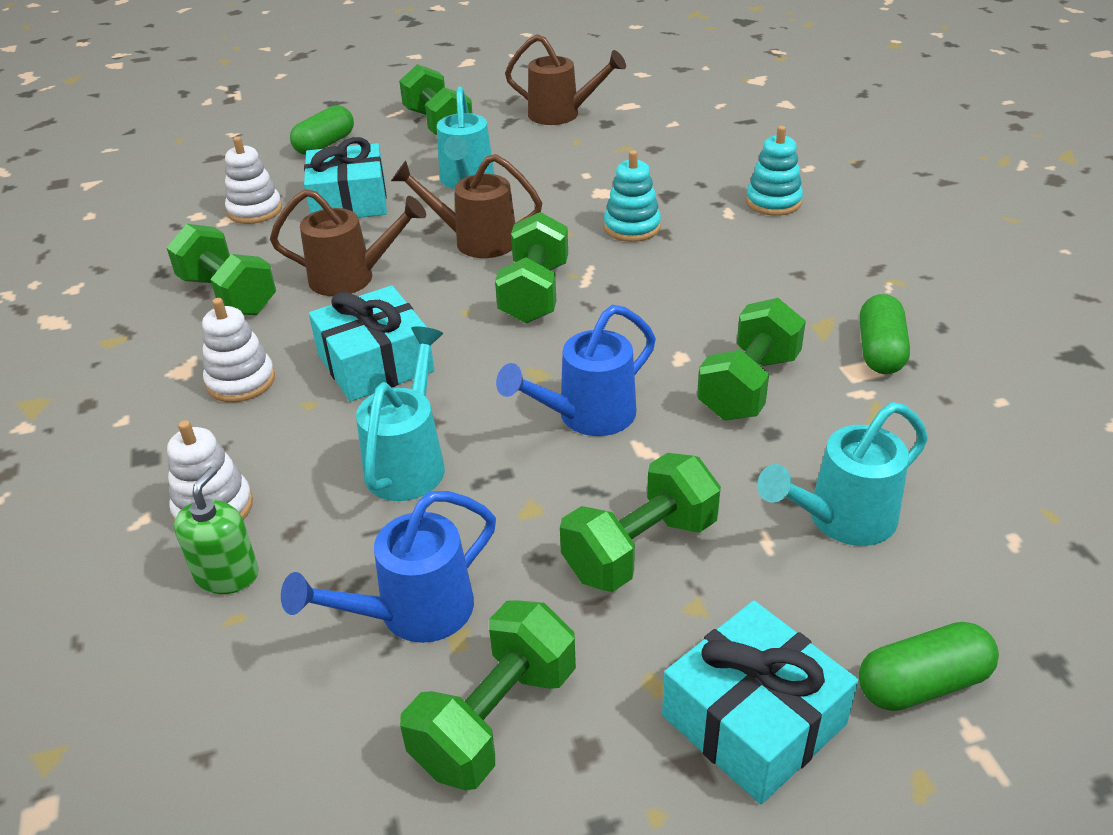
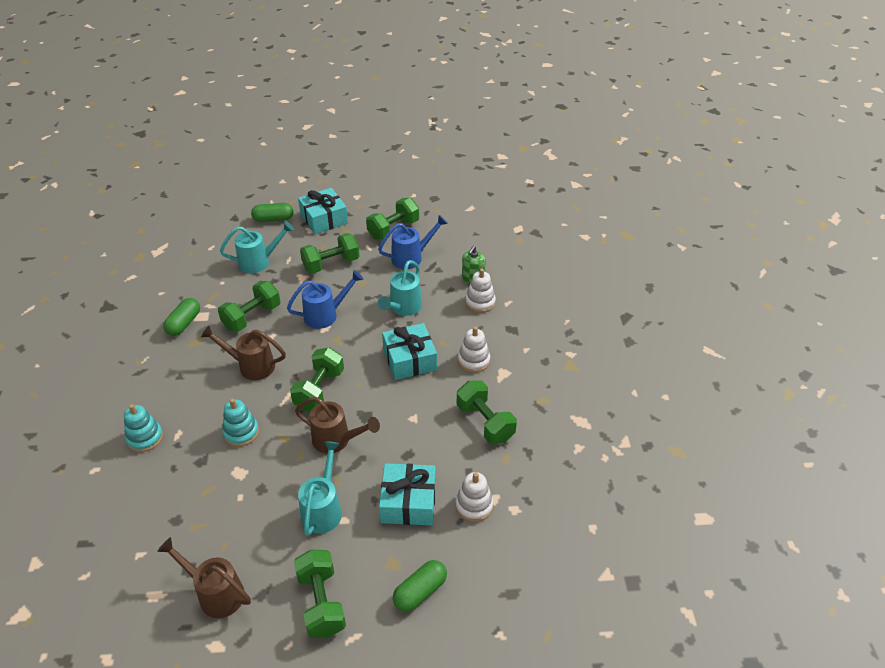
camera: 170 degrees left, 5 degrees up
brown watering can [270,189,426,296] -> brown watering can moved to [201,326,286,380]

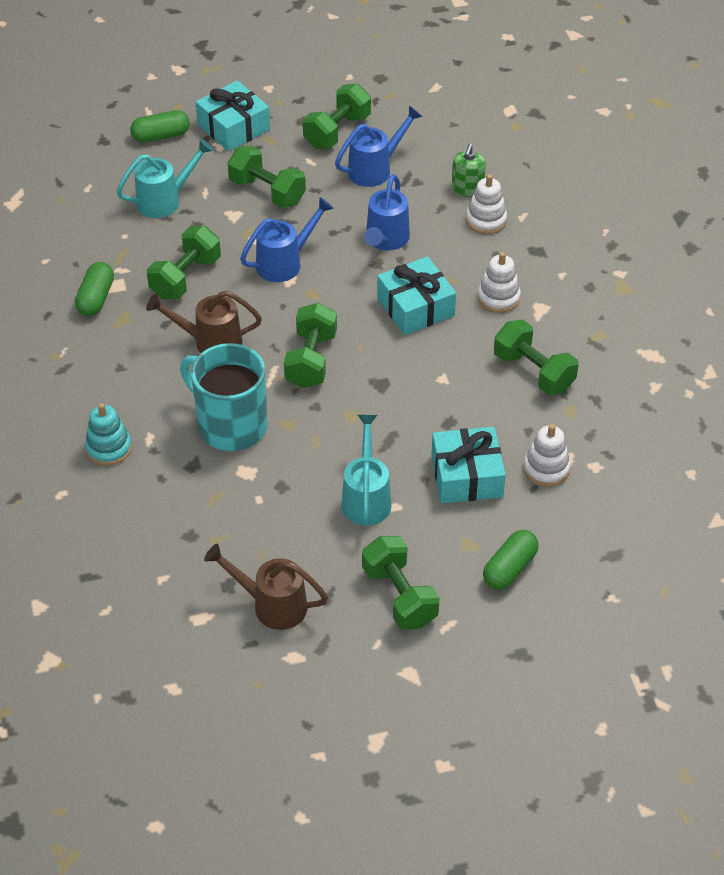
camera: 10 degrees left, 5 degrees up
turquoise stacking toy [222,399,259,447] -> turquoise mug [180,343,268,451]
brown watering can [295,397,380,454] -> none
green dumbbell [300,233,359,274] -> green dumbbell turned 75 degrees clockwise [227,145,306,208]
turquoise watering can [378,260,422,316] -> blue watering can [364,174,410,250]

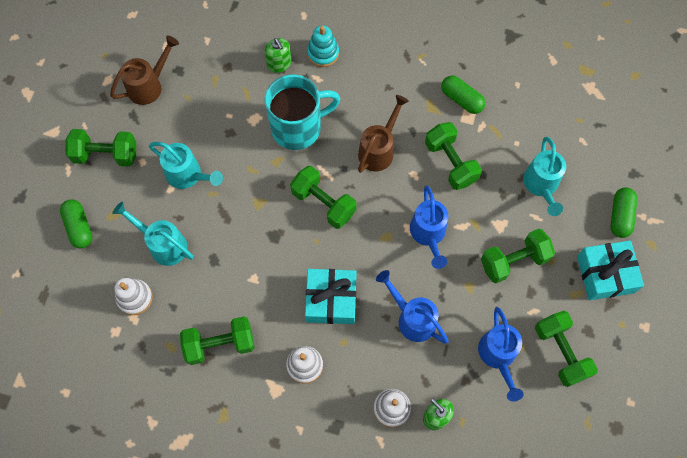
camera: 120 degrees right, 20 degrees up
turquoise gift [431,427,506,503] -> turquoise watering can [112,202,193,266]
none -> green soap dispenser [264,38,292,73]

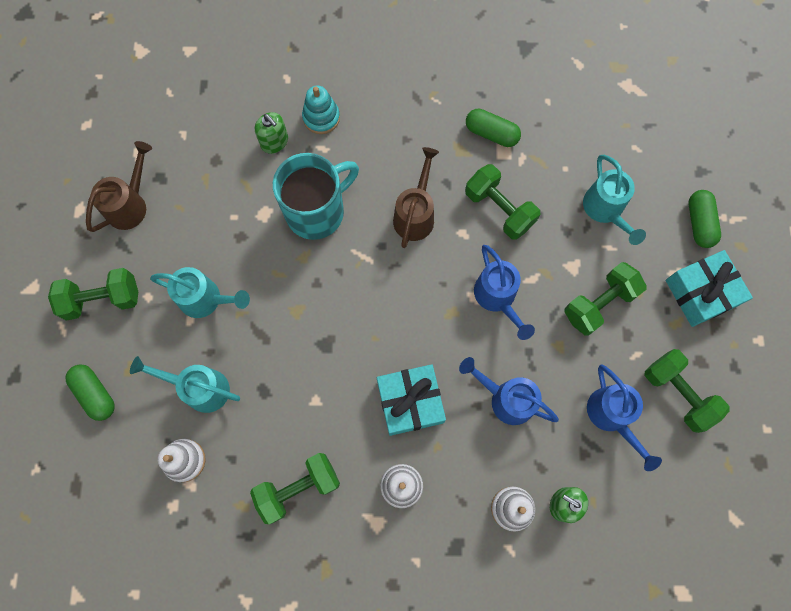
camera: 15 degrees left, 5 degrees up
green dumbbell [290,166,357,229] -> none

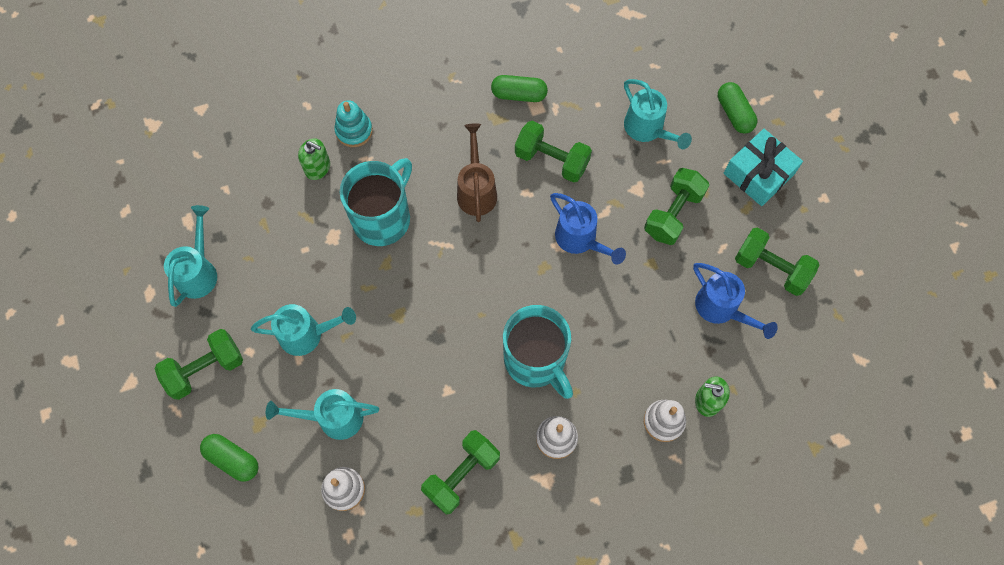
camera: 20 degrees left, 5 degrees down
brown watering can [86,141,152,232] -> turquoise watering can [164,205,217,307]
turquoise gift [377,364,446,436] -> turquoise mug [503,305,573,399]
blue watering can [459,357,559,425] -> none

